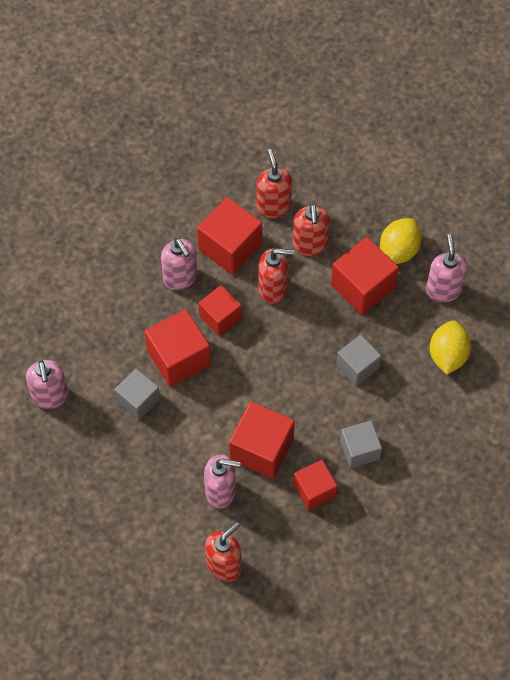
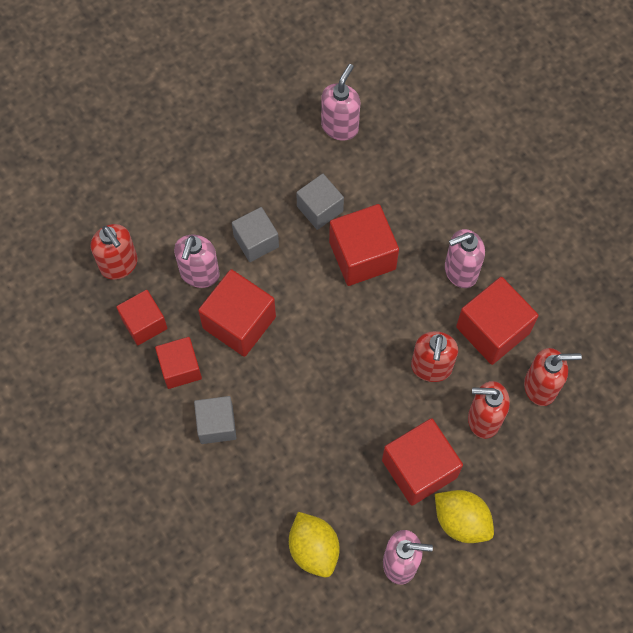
camera: 100 degrees right, 5 degrees up
pink soap dispenser [26,360,69,409] -> pink soap dispenser turned 120 degrees clockwise [321,64,360,141]
red cube [198,285,242,336] -> red cube moved to [116,290,168,345]
grey cube [336,335,381,386] -> grey cube moved to [232,207,279,262]
yellow lemon [430,321,471,375] -> yellow lemon turned 45 degrees clockwise [289,512,340,577]

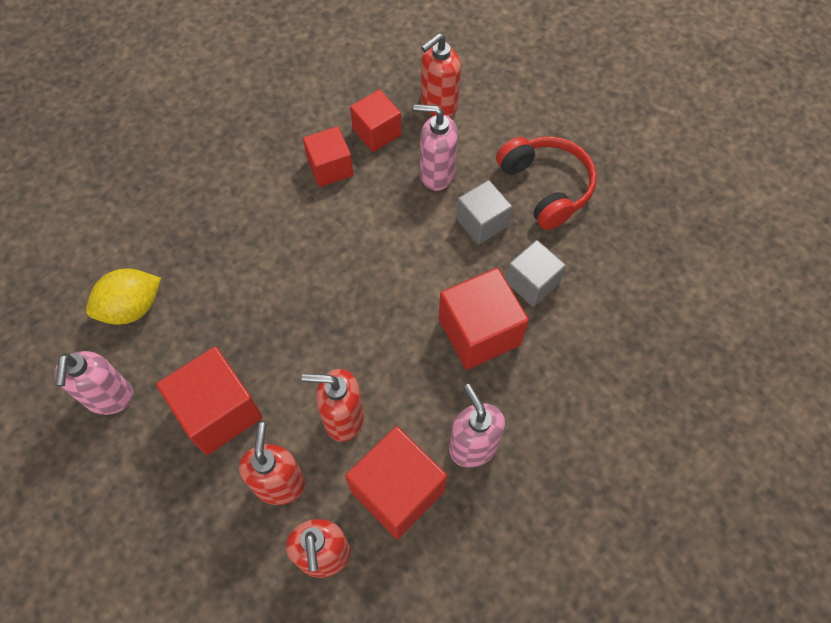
camera: 85 degrees right, 5 degrees down
grey cube [194,396,236,444] -> none
red cube [198,269,276,357] -> none
pink soap dispenser [321,64,360,141] -> none
yellow lemon [435,490,494,543] -> none
none -> red headphones [496,136,597,230]

